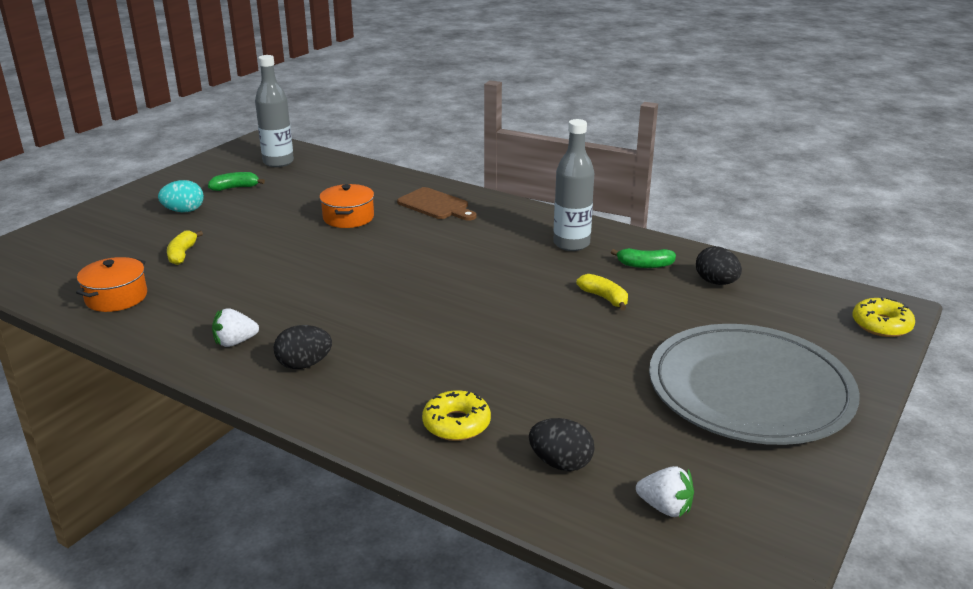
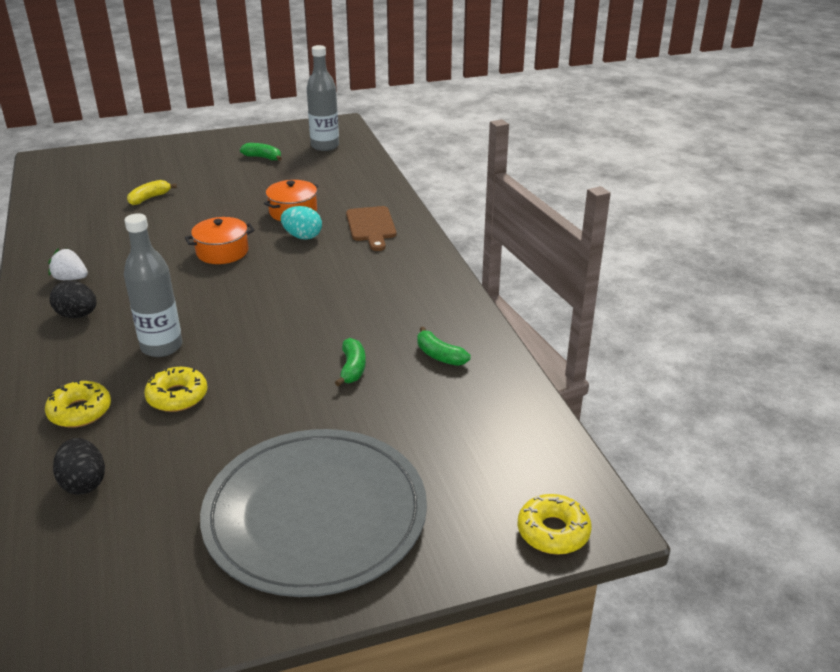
camera: 40 degrees right, 5 degrees up
orange pot [76,257,147,312] -> orange pot moved to [185,217,255,264]
turquoise egg [158,180,204,212] -> turquoise egg moved to [281,206,322,240]
grey bottle [554,119,594,251] -> grey bottle moved to [124,213,182,357]
yellow banana [576,274,628,310] -> green banana [335,338,366,386]
white strawberry [636,466,694,517] -> none
black egg [696,246,742,285] -> none
none -> yellow donut [144,367,208,412]

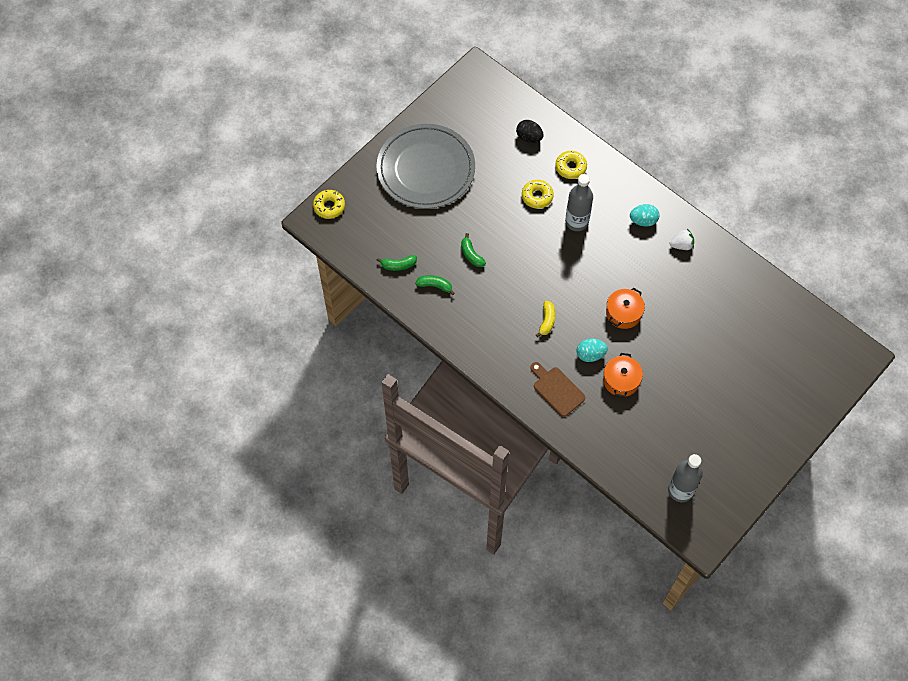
camera: 150 degrees right, 30 degrees up
black egg [50,281,97,318] -> turquoise egg [630,204,659,226]
yellow banana [127,180,177,205] -> yellow banana moved to [536,301,555,337]
green banana [240,143,282,161] -> green banana moved to [377,255,417,271]

